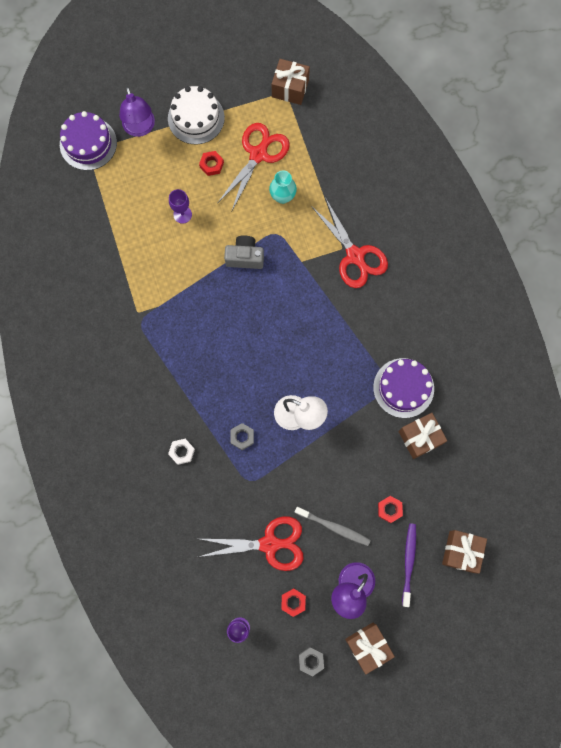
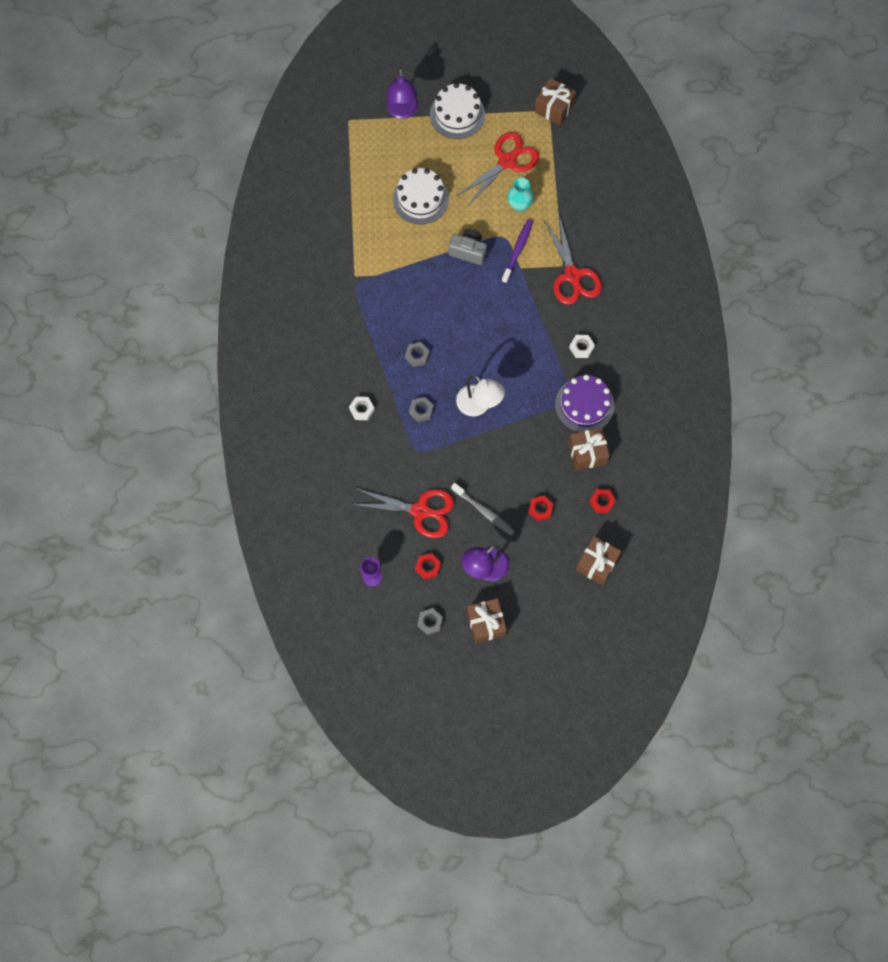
camera: 15 degrees right, 5 degrees down
purple cake [60,111,117,170] -> none
purple goblet [169,189,192,224] -> white cake [393,168,449,224]
red nut [199,151,224,176] -> red nut moved to [589,489,616,513]
purple toothbrush [402,523,416,607] -> purple toothbrush moved to [502,219,533,284]
none -> grey nut [405,342,429,367]
none -> white nut [569,335,595,358]

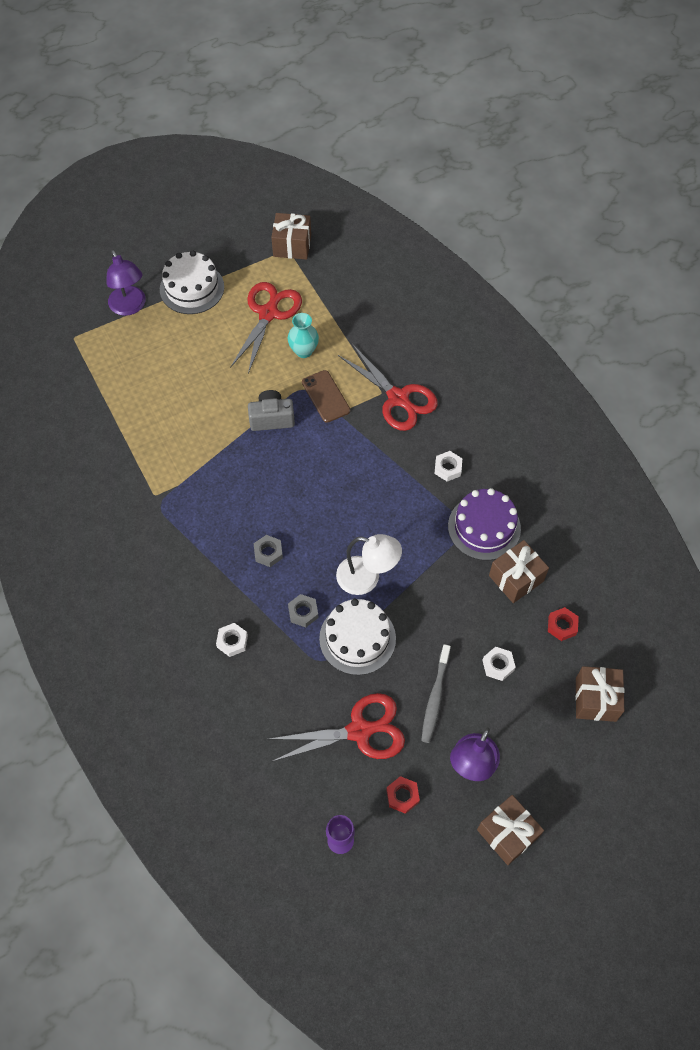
camera: 25 degrees left, 10 degrees down
white cake [393,168,449,224] -> white cake moved to [319,599,396,675]
grey nut [417,608,443,635] -> none
grey toothbrush [451,483,515,535] -> grey toothbrush turned 90 degrees clockwise [421,644,451,743]
purple toothbrush [502,219,533,284] -> brown phone [302,370,350,423]
red nut [528,495,553,522] -> white nut [482,647,516,681]

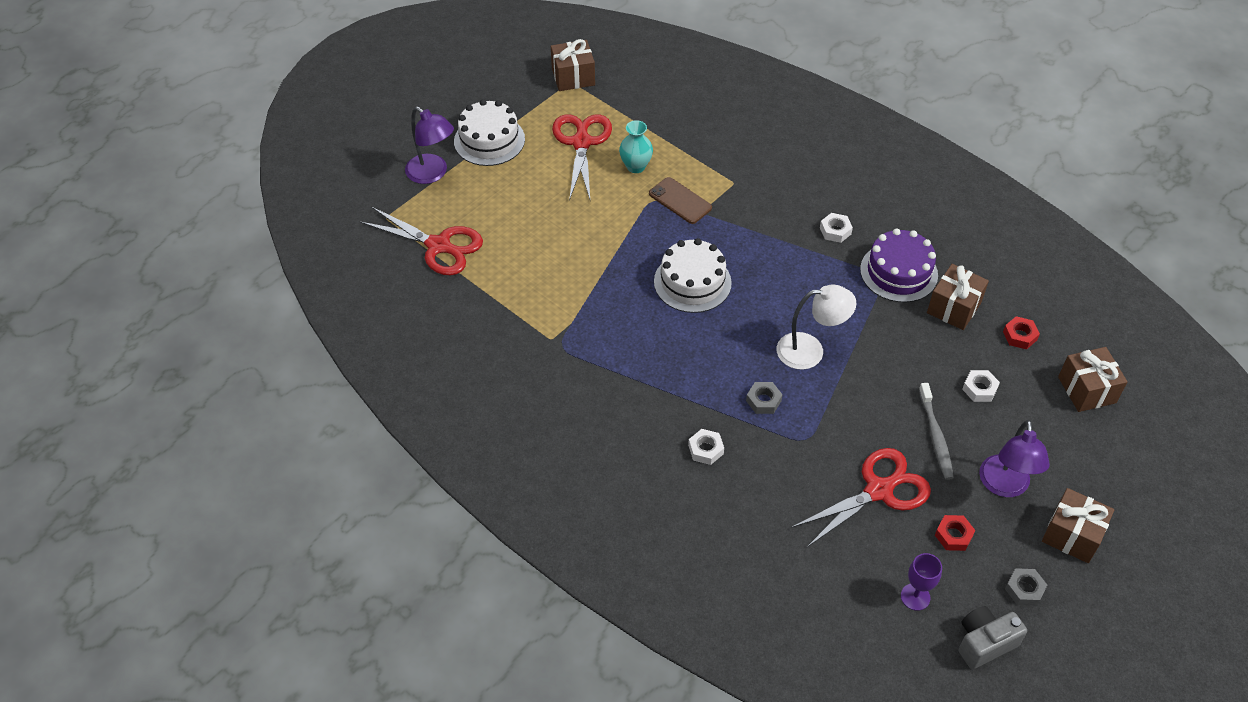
camera: 20 degrees left, 10 degrees down
grey camera [248,390,295,431] -> grey camera moved to [959,606,1027,669]
grey nut [254,535,283,567] -> grey nut moved to [1005,568,1047,606]
white cake [319,599,396,675] -> white cake moved to [654,238,732,313]
red scissors [338,344,438,431] -> red scissors moved to [359,207,483,275]

